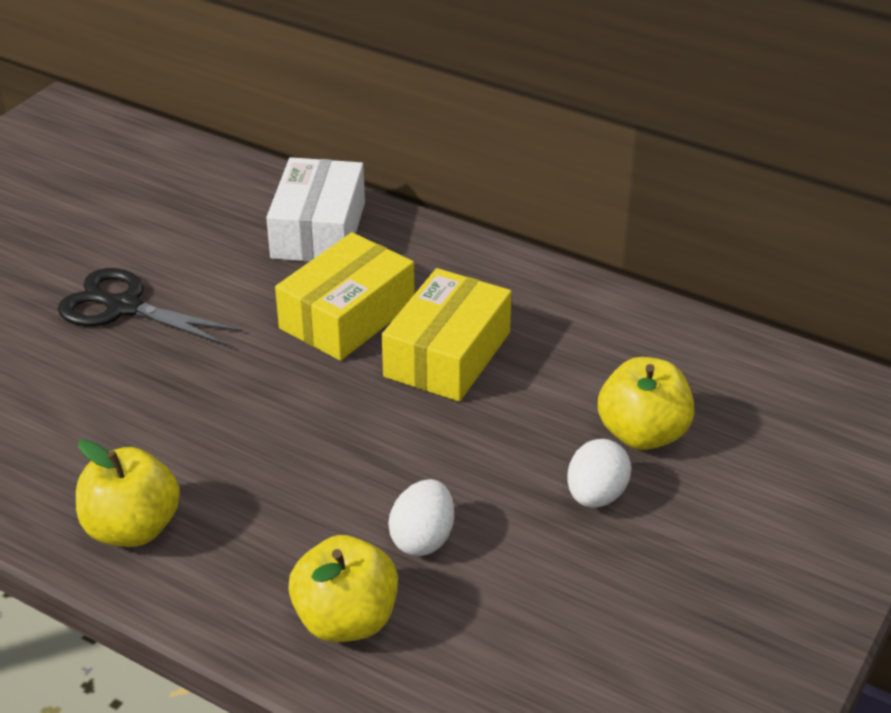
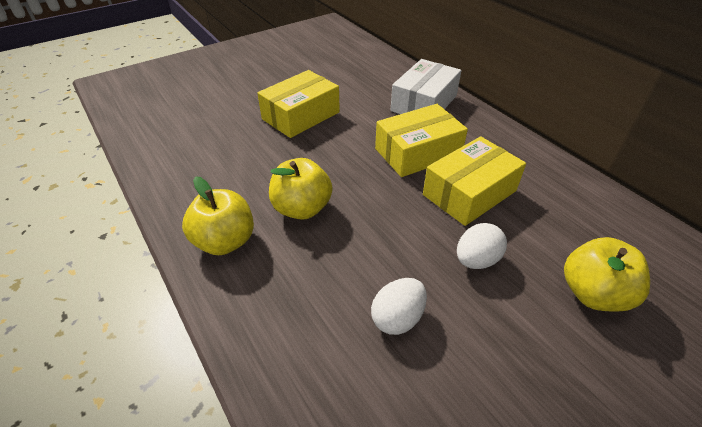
camera: 25 degrees right, 5 degrees up
black scissors [58,268,243,346] -> yellow box [257,70,340,138]
yellow apple [288,535,398,642] -> yellow apple moved to [269,158,333,220]
white egg [567,439,631,508] -> white egg moved to [457,223,507,269]

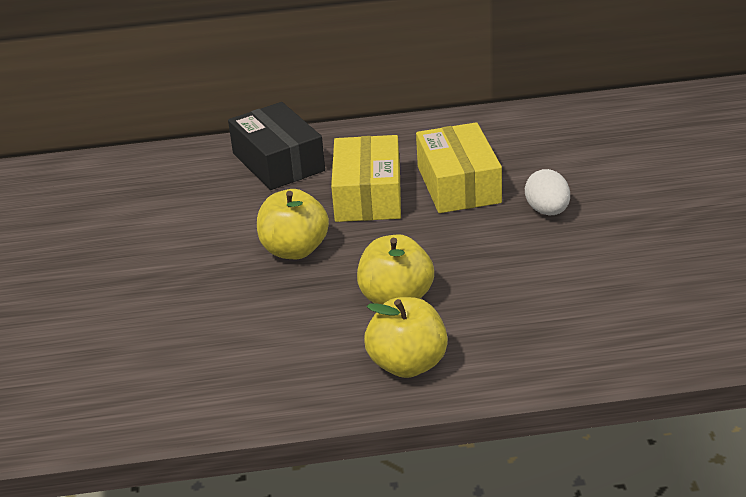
camera: 60 degrees left, 10 degrees down
yellow box [257,70,340,138] -> none
white egg [371,278,427,335] -> none
white box [391,59,461,114] -> black box [228,102,325,190]
yellow apple [564,237,650,312] -> yellow apple moved to [257,189,329,259]

